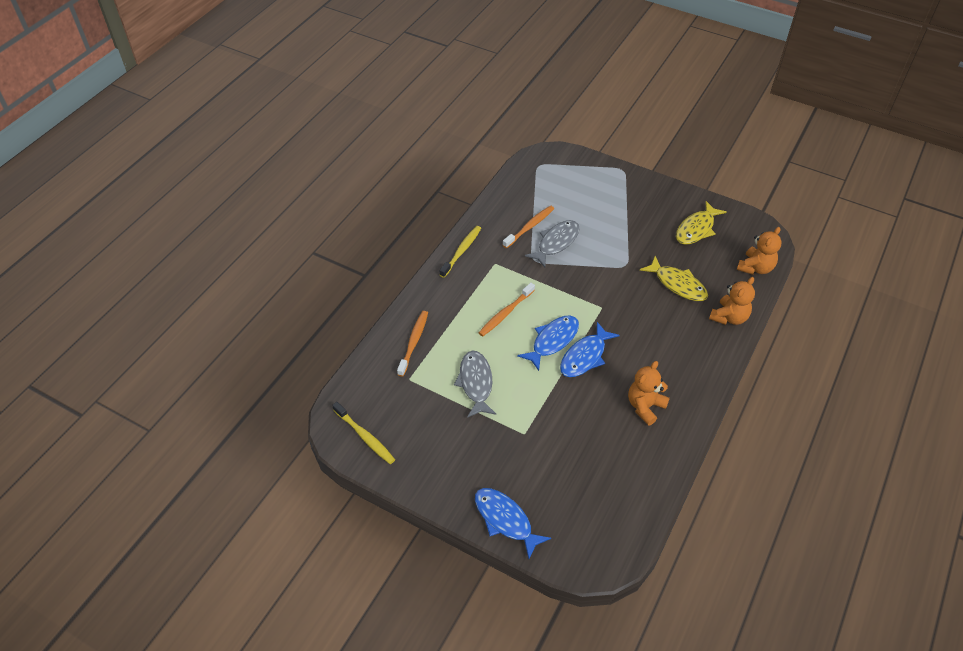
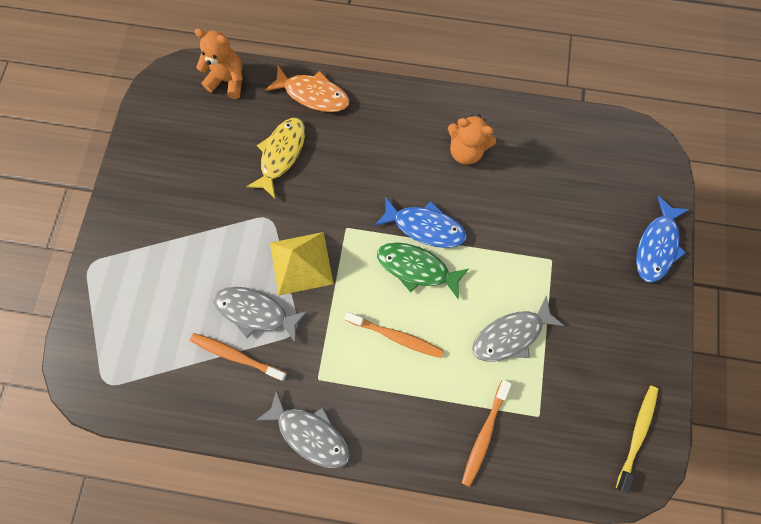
camera: 110 degrees left, 25 degrees up
orange toothbrush [397,311,428,377] -> orange toothbrush turned 60 degrees counterclockwise [462,380,512,487]
yellow toothbrush [440,226,481,278] -> grey fish [256,389,350,469]
blue fish [517,316,579,371] -> green fish [377,242,470,299]
yellow fish [676,201,727,245] -> none
orange teddy bear [709,277,755,325] -> orange fish [265,66,349,112]
none -> yellow pyramid [270,232,334,295]

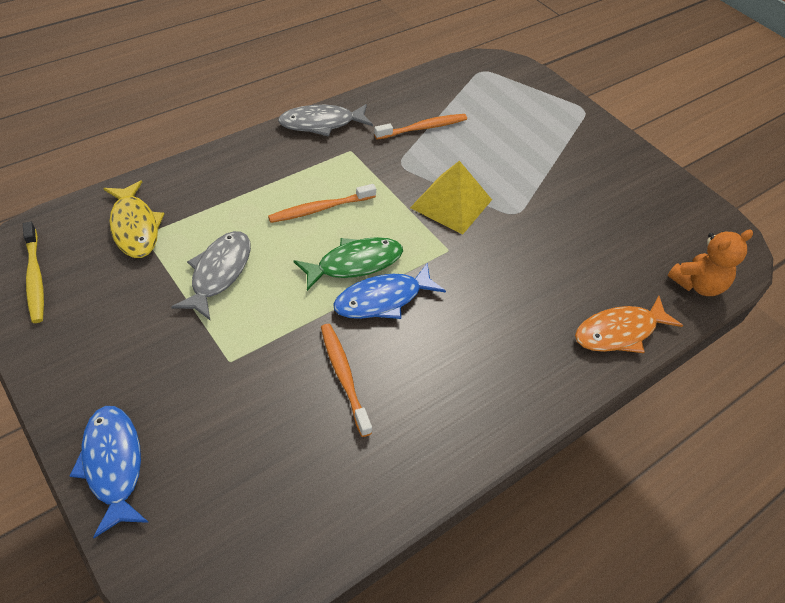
camera: 130 degrees right, 25 degrees down
grey fish [213,287,308,344] -> none
yellow fish [246,118,305,198] -> yellow fish moved to [103,180,165,258]
orange teddy bear [448,114,496,165] -> none
orange toothbrush [462,380,512,487] -> orange toothbrush moved to [321,324,372,437]

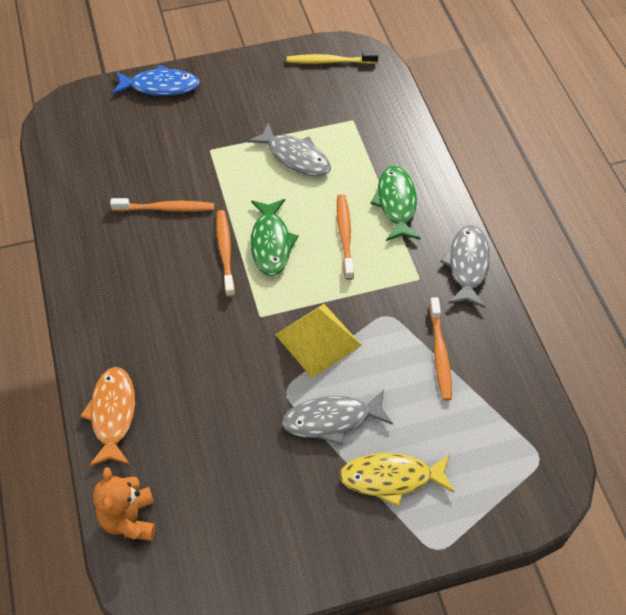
camera: 115 degrees right, 5 degrees up
yellow fish [103,180,165,258] -> yellow fish moved to [339,453,454,506]
blue fish [333,263,446,319] -> orange toothbrush [216,210,235,297]
none -> grey fish [282,390,393,445]
none -> green fish [370,166,421,241]

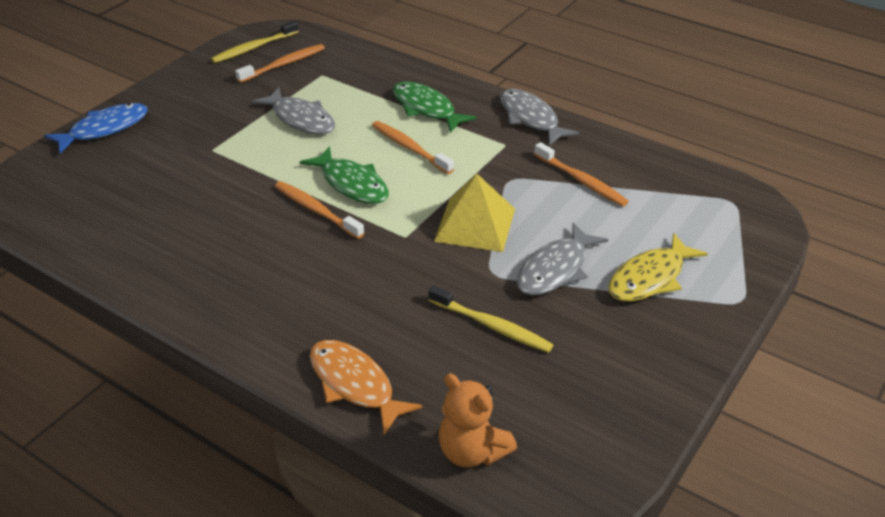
camera: 40 degrees left, 15 degrees down
orange toothbrush [110,198,214,212] -> orange toothbrush moved to [235,44,325,83]
grey fish [248,123,331,176] -> grey fish turned 45 degrees clockwise [252,87,335,134]
none -> yellow toothbrush [428,285,553,353]

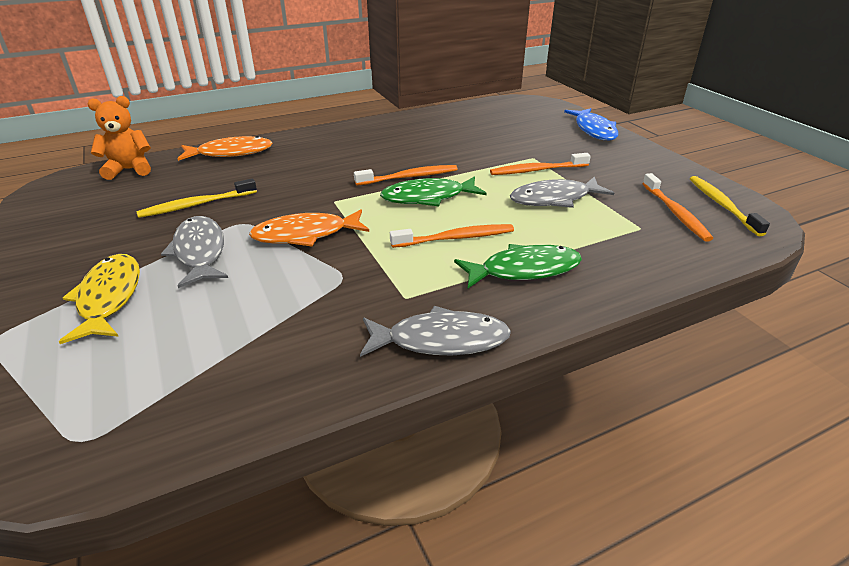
camera: 120 degrees right, 5 degrees down
yellow pyramid [434,174,515,252] -> orange fish [249,209,369,246]
orange toothbrush [534,142,629,206] -> orange toothbrush moved to [490,153,591,175]

